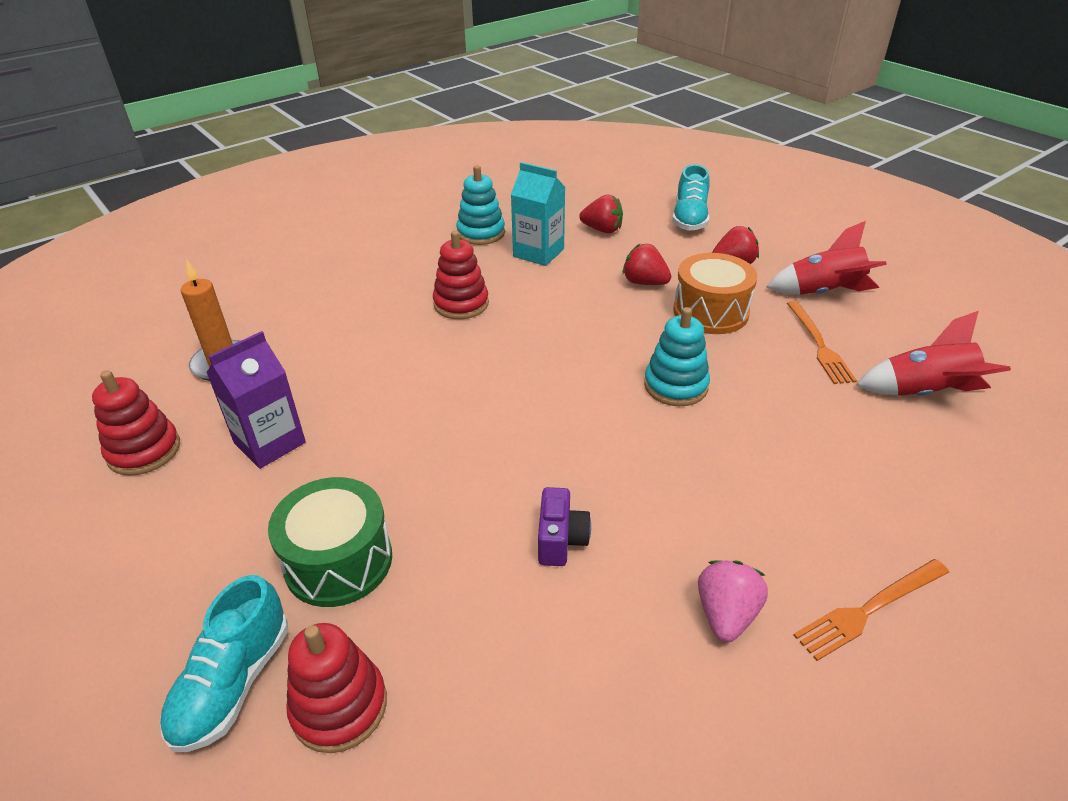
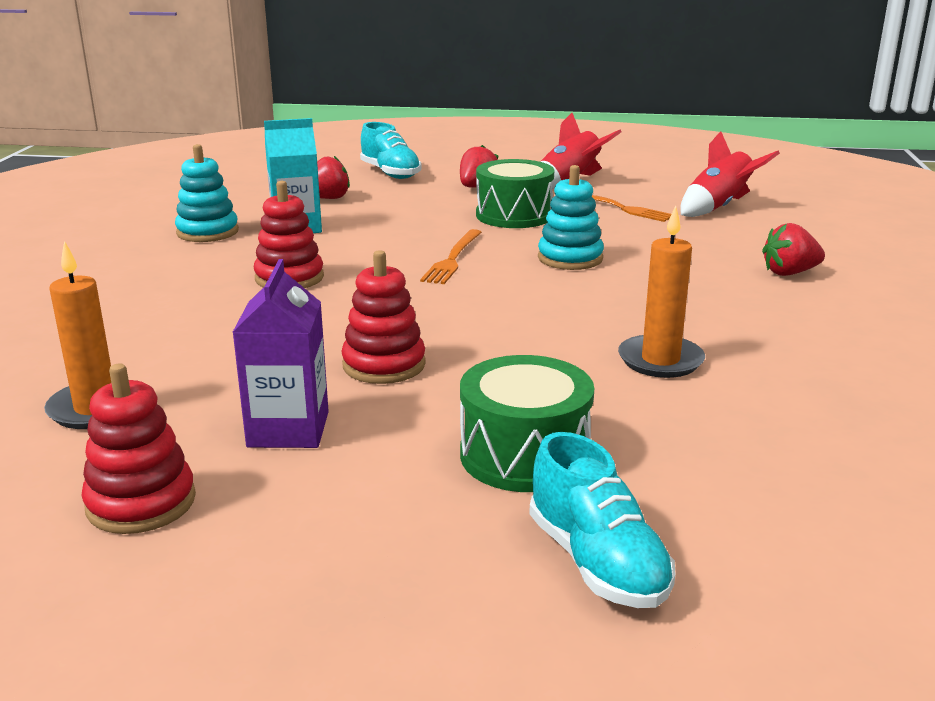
camera: 45 degrees left, 15 degrees down
red stacking toy [286,623,387,753] -> red stacking toy moved to [341,250,426,384]
purple camera [538,487,591,566] -> orange candle [618,206,705,378]
red strawberry [623,244,671,285] -> red strawberry moved to [762,223,825,276]
orange drum [673,253,758,334] -> green drum [476,159,554,228]
pink strawberry [698,560,768,642] -> none
orange fork [793,559,949,661] -> orange fork moved to [420,229,482,284]

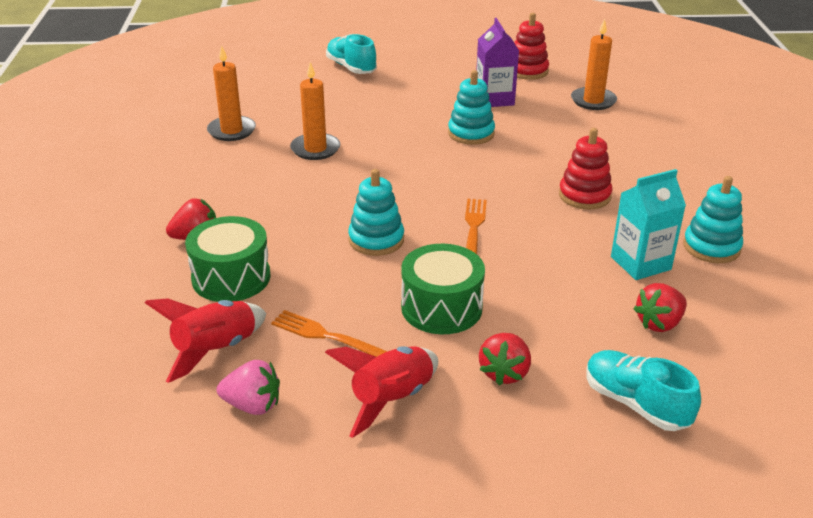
camera: 170 degrees right, 10 degrees up
red stacking toy [341,250,426,384] -> turquoise stacking toy [448,70,495,145]
green drum [460,355,594,492] -> green drum moved to [185,216,271,302]
none -> orange candle [207,45,256,141]
none -> pink strawberry [217,360,280,415]

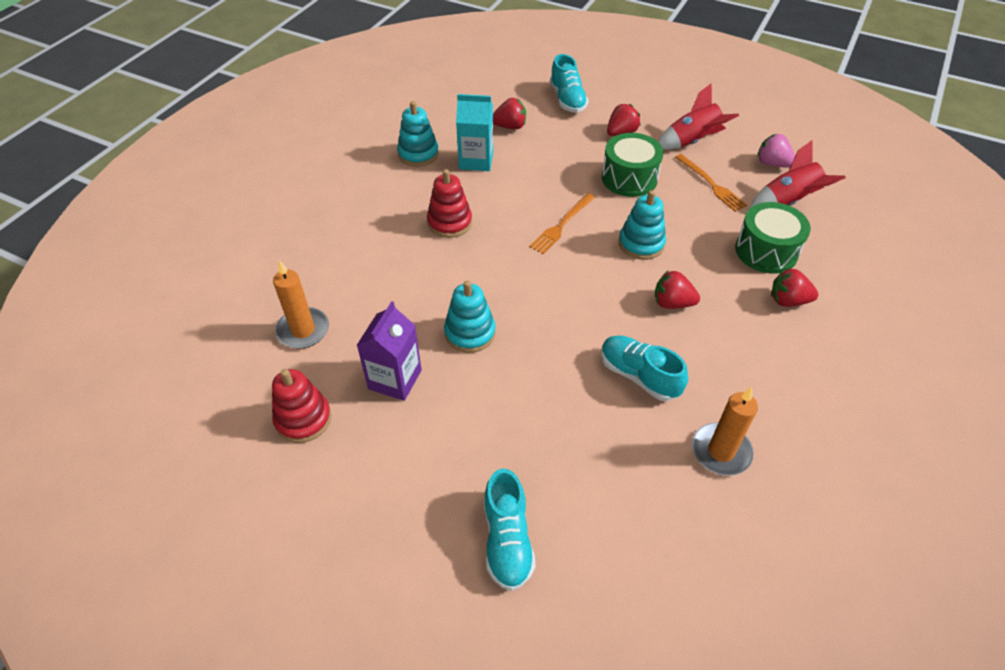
camera: 150 degrees left, 15 degrees up
orange candle [290,62,340,160] -> turquoise shoe [601,335,688,401]
none -> red strawberry [655,270,700,309]

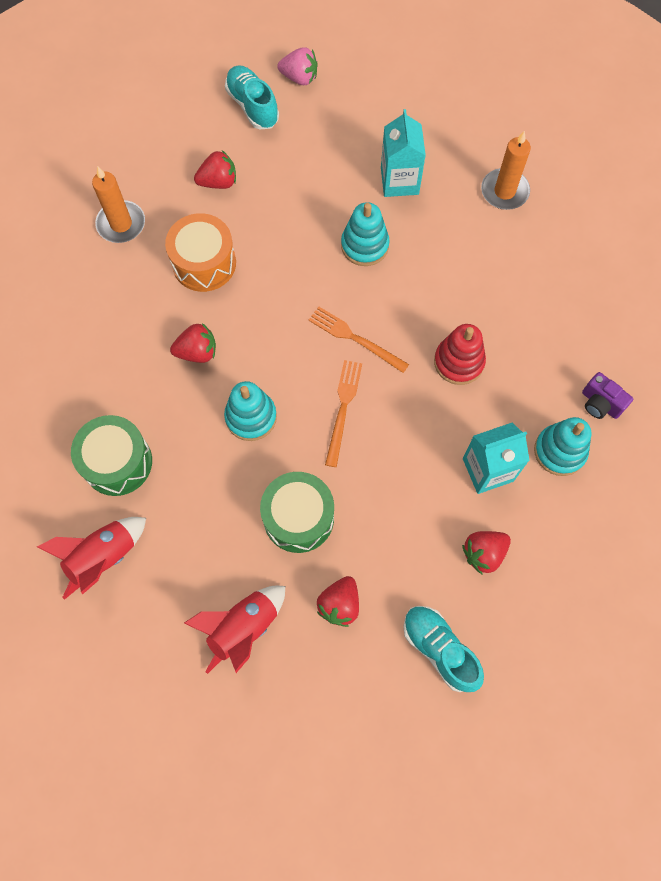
camera: 155 degrees right, 20 degrees up
red stacking toy [272,369,331,443] -> none
purple carton [357,301,422,401] -> turquoise carton [381,109,426,197]
turquoise shoe [601,335,688,401] -> orange drum [165,213,236,292]
orange fork [675,154,747,212] -> orange fork moved to [309,307,409,373]
pink strawberry [757,133,795,168] -> pink strawberry moved to [277,48,318,85]
red strawberry [771,269,818,307] -> red strawberry moved to [194,150,236,189]
none -> purple camera [582,372,633,419]

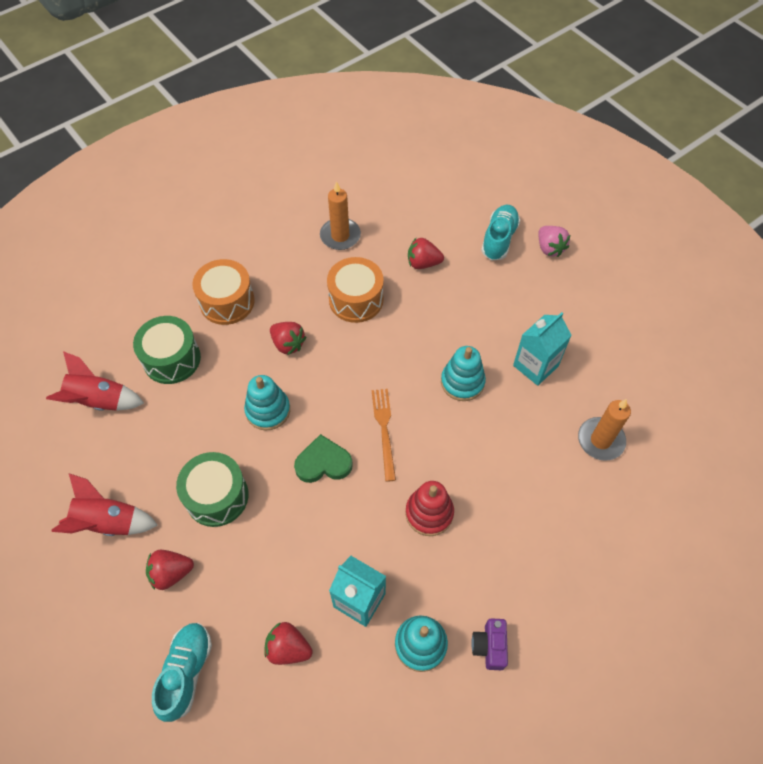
camera: 50 degrees right, 10 degrees down
red strawberry [194,150,236,189] -> red strawberry turned 150 degrees clockwise [408,238,444,269]
orange fork [325,360,362,467] -> green heart [294,434,353,483]
none -> orange drum [192,259,255,325]

